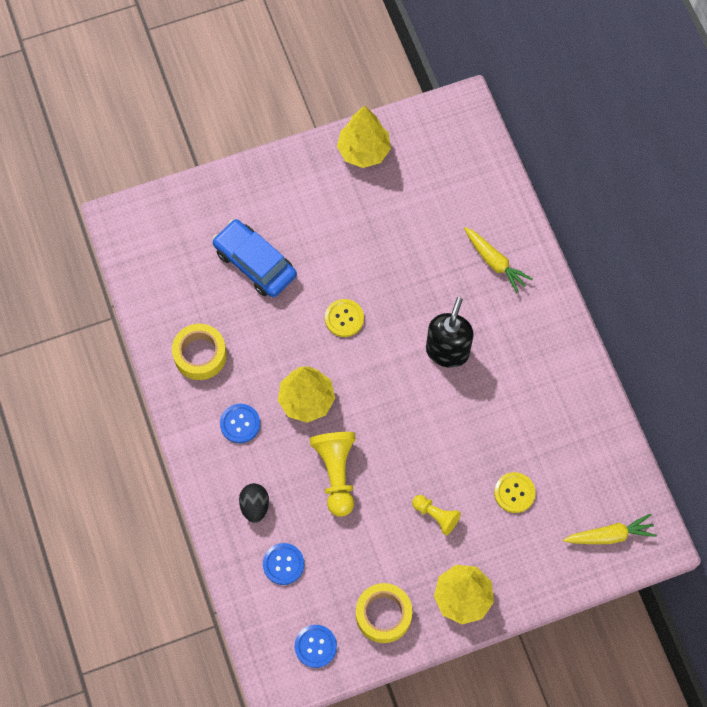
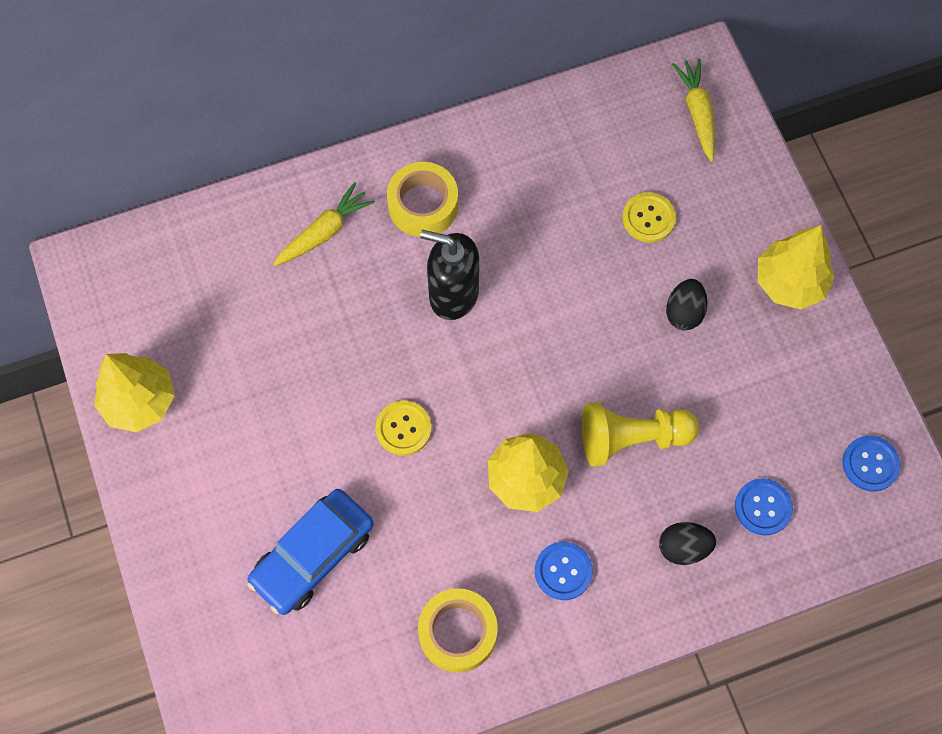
camera: 90 degrees left, 0 degrees up
yellow tape [356,583,412,643] -> yellow tape moved to [387,162,458,237]
yellow pawn [412,495,461,535] -> black egg [666,279,708,330]

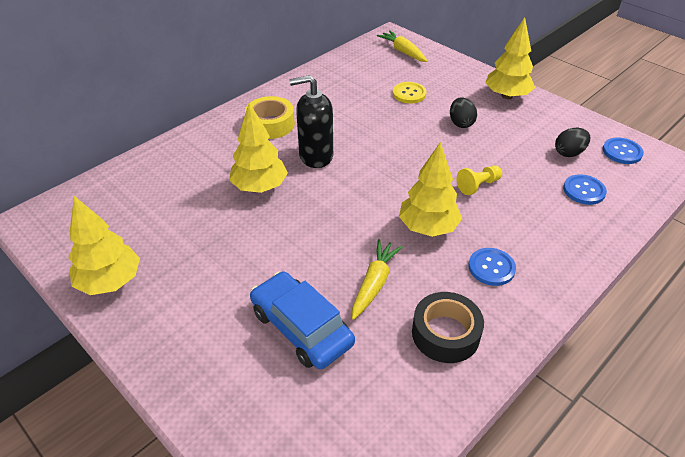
camera: 25 degrees left, 25 degrees down
blue car [247,489,374,615] -> blue car turned 120 degrees clockwise [250,271,355,369]
yellow carrot [273,182,375,266] -> yellow carrot moved to [352,239,403,320]
yellow button [375,401,431,456] -> none
yellow tape [418,588,498,673] -> black tape [412,292,484,363]
yellow pawn [582,402,699,467] -> yellow pawn [456,166,502,195], size x0.59
black egg [659,522,716,565] -> black egg moved to [555,128,590,157]
none -> yellow tree [229,103,288,193]

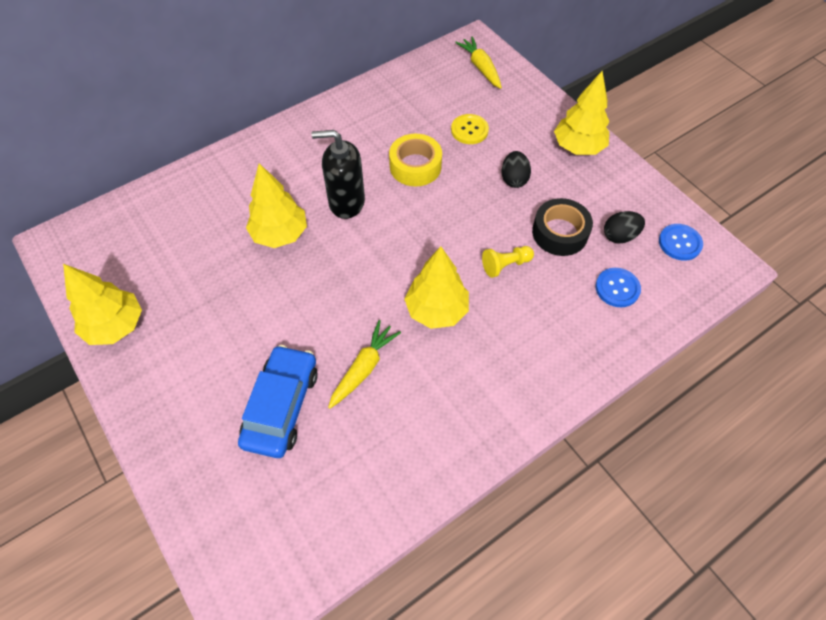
camera: 10 degrees right, 15 degrees up
yellow tape [245,96,295,139] -> yellow tape moved to [389,134,442,186]
blue car [250,271,355,369] -> blue car turned 45 degrees clockwise [238,345,318,458]
black tape [412,292,484,363] -> black tape moved to [532,198,593,256]
blue button [468,248,516,286] -> none

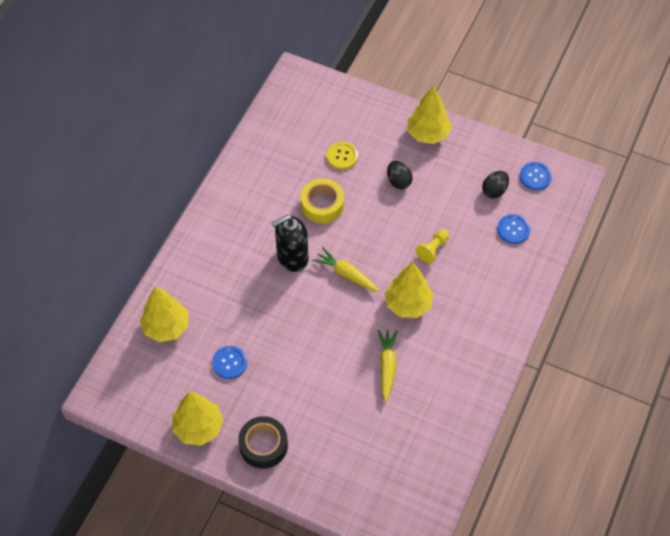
camera: 30 degrees left, 0 degrees up
blue car [238,345,318,458] -> none
yellow tree [246,163,307,248] -> yellow tree moved to [140,286,189,342]
yellow carrot [455,36,502,89] -> yellow carrot moved to [312,247,379,292]
black tape [532,198,593,256] -> black tape moved to [238,416,288,469]
none -> blue button [212,346,247,379]

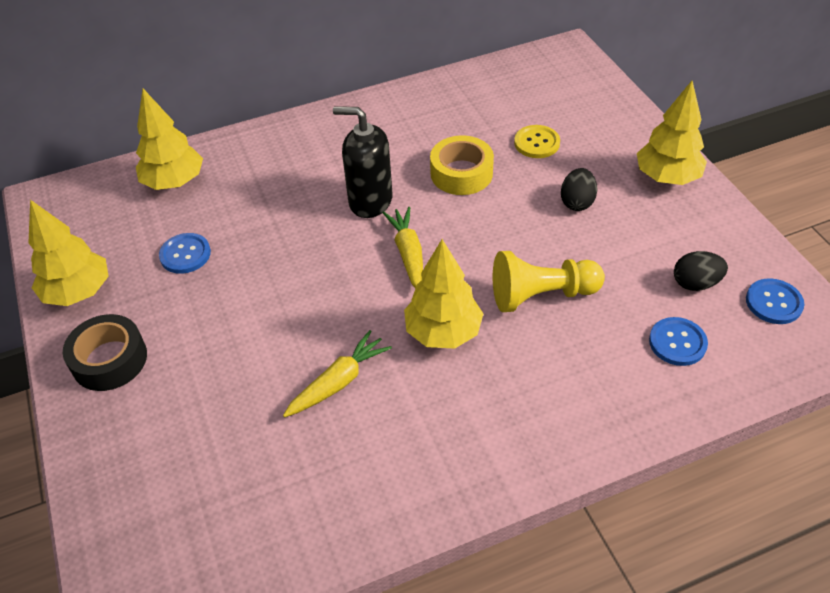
camera: 45 degrees right, 10 degrees down
yellow pawn [416,229,449,263] -> yellow pawn [493,251,605,312], size x1.70

